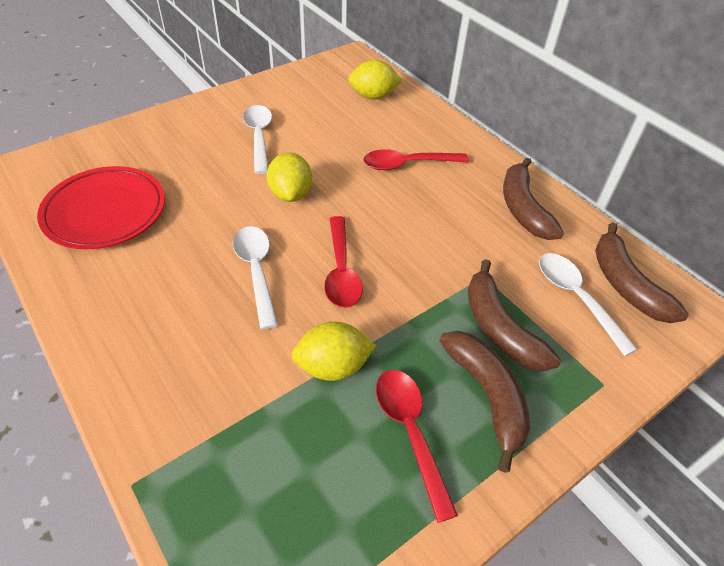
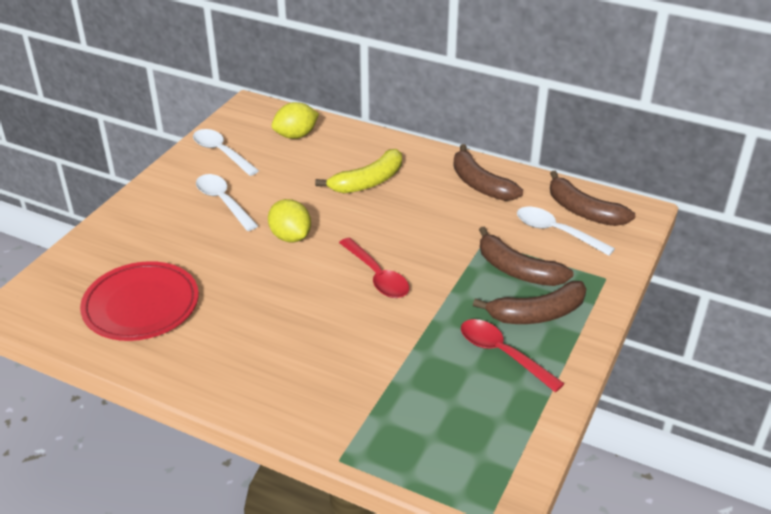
camera: 25 degrees left, 10 degrees down
white spoon [233,226,278,330] -> white spoon moved to [193,129,259,176]
yellow lemon [291,322,376,381] -> none
red spoon [363,149,469,170] -> yellow banana [315,149,402,193]
brown banana [439,331,530,473] -> brown banana turned 120 degrees clockwise [473,281,586,324]

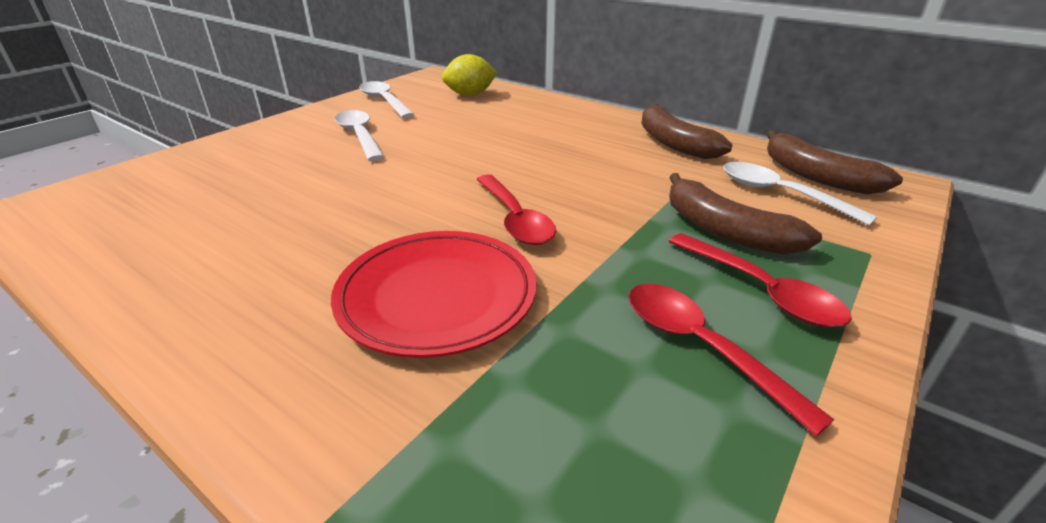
camera: 10 degrees right, 5 degrees down
red plate [80,261,199,341] -> red plate moved to [331,231,536,358]
yellow lemon [268,199,311,242] -> none
yellow banana [315,149,402,193] -> none
brown banana [473,281,586,324] -> red spoon [668,233,852,327]

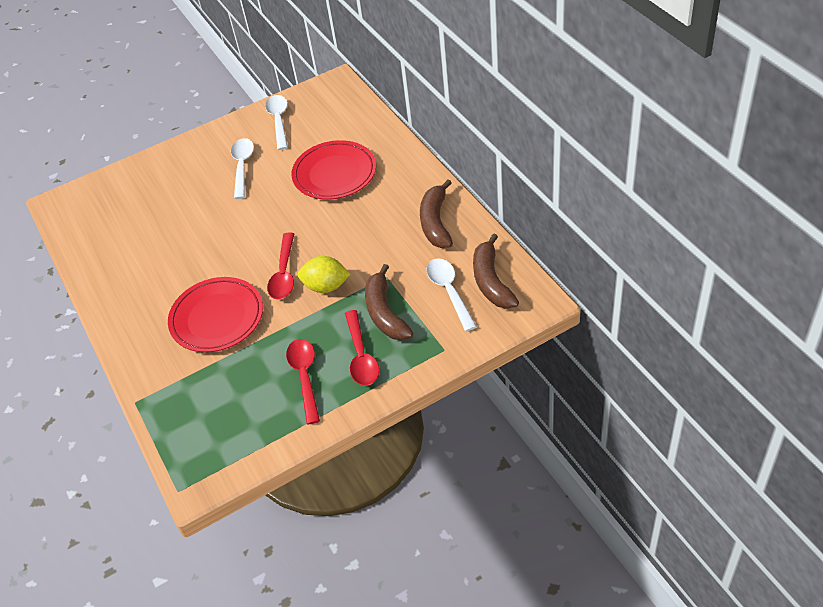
camera: 30 degrees right, 15 degrees up
yellow lemon [442,54,497,96] -> yellow lemon moved to [298,256,350,293]
none -> red plate [291,140,376,200]

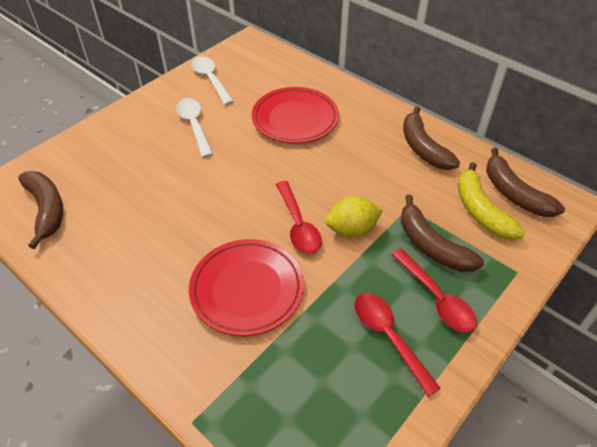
camera: 25 degrees left, 0 degrees up
white spoon [426,258,477,331] -> yellow banana [458,162,525,240]
none -> brown banana [18,171,63,249]

